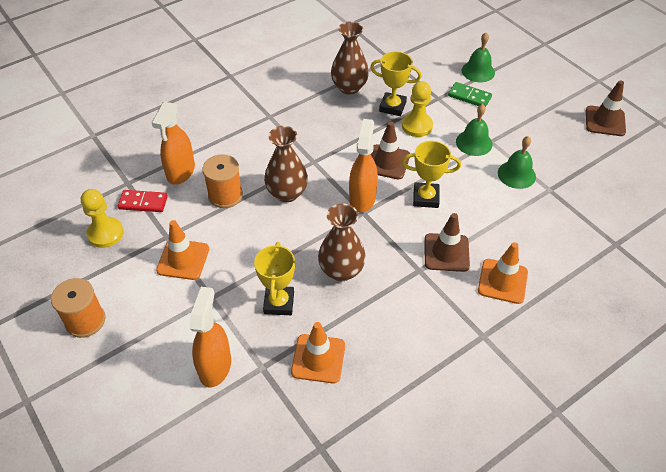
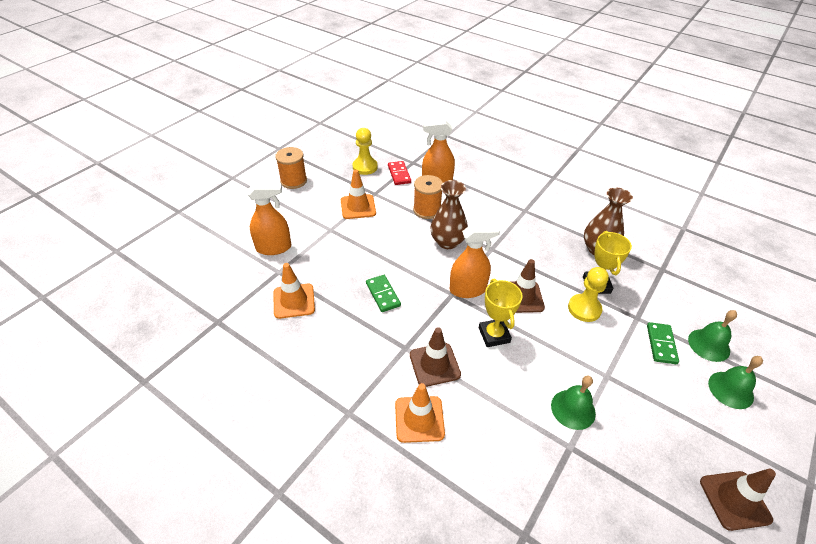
camera: 70 degrees right, 5 degrees down
yellow trophy [254,242,295,315] -> none
brown vase [318,203,366,281] -> green domino [366,275,401,312]
green bell [456,104,493,156] -> green bell moved to [708,356,763,409]

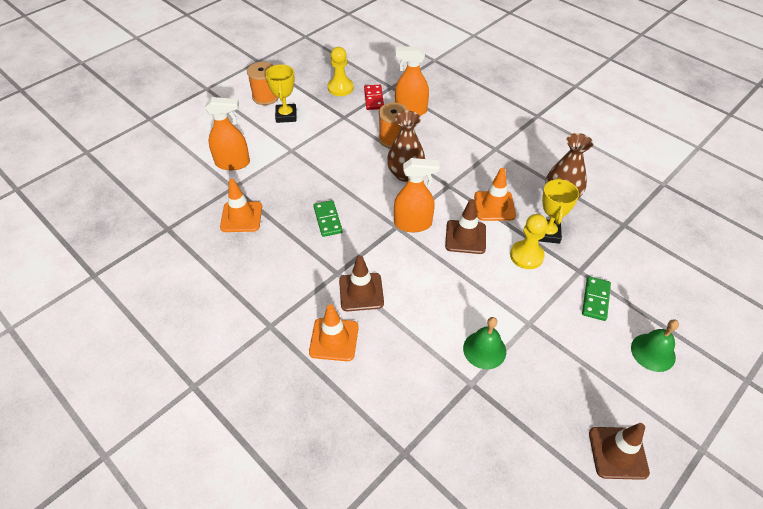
camera: 10 degrees right, 5 degrees up
orange traffic cone [341,170,376,219] -> orange traffic cone moved to [474,168,516,221]
yellow trophy [479,279,522,347] -> yellow trophy moved to [265,64,296,123]
green bell [688,310,737,362] -> none

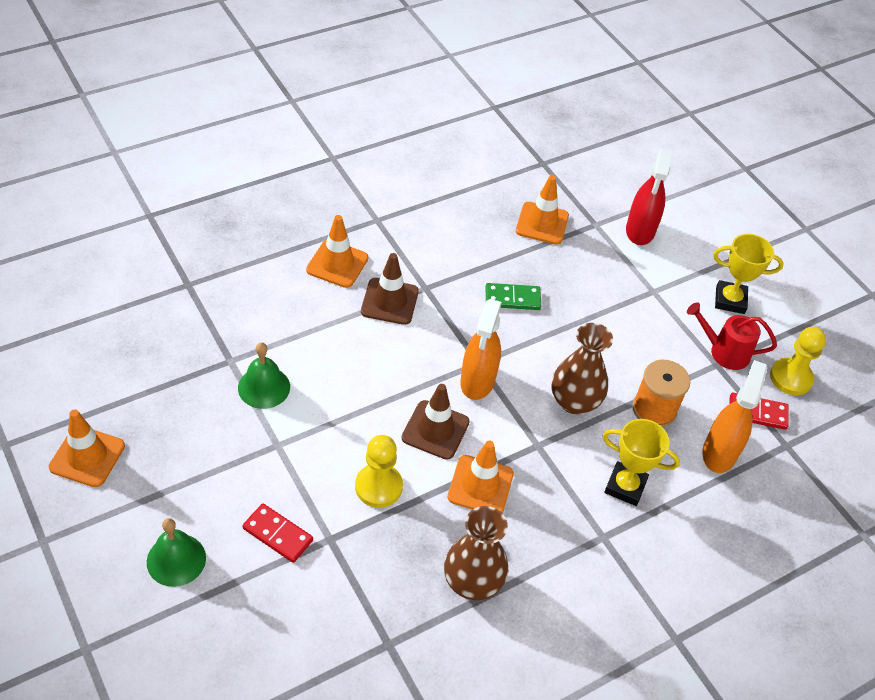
camera: 100 degrees right, 0 degrees up
orange spray bottle [205,97,250,170] -> red spray bottle [626,149,672,245]
orange spool [247,62,279,105] -> none
yellow trophy [539,178,579,244] -> yellow trophy moved to [602,419,680,506]
green domino [582,276,611,321] -> red domino [242,503,313,563]
brown traffic cone [589,423,650,480] -> orange traffic cone [49,409,125,487]
none -> red watering can [687,302,777,370]

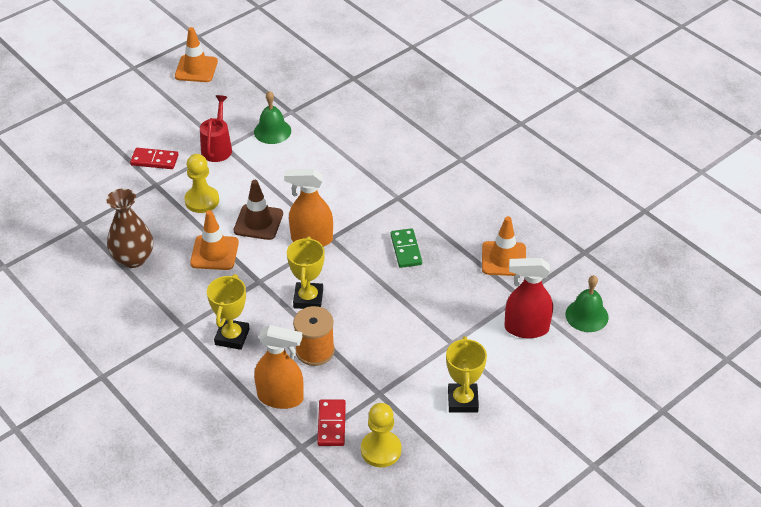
camera: 85 degrees right, 5 degrees down
green bell [147,518,206,587] -> green bell moved to [565,275,609,332]
red domino [242,503,313,563] -> red domino turned 75 degrees clockwise [130,148,178,169]
orange traffic cone [306,215,368,288] -> none
brown traffic cone [361,253,419,325] -> none
brown vase [551,323,613,414] -> yellow trophy [287,236,325,309]
red watering can [687,302,777,370] -> red watering can moved to [200,95,232,162]

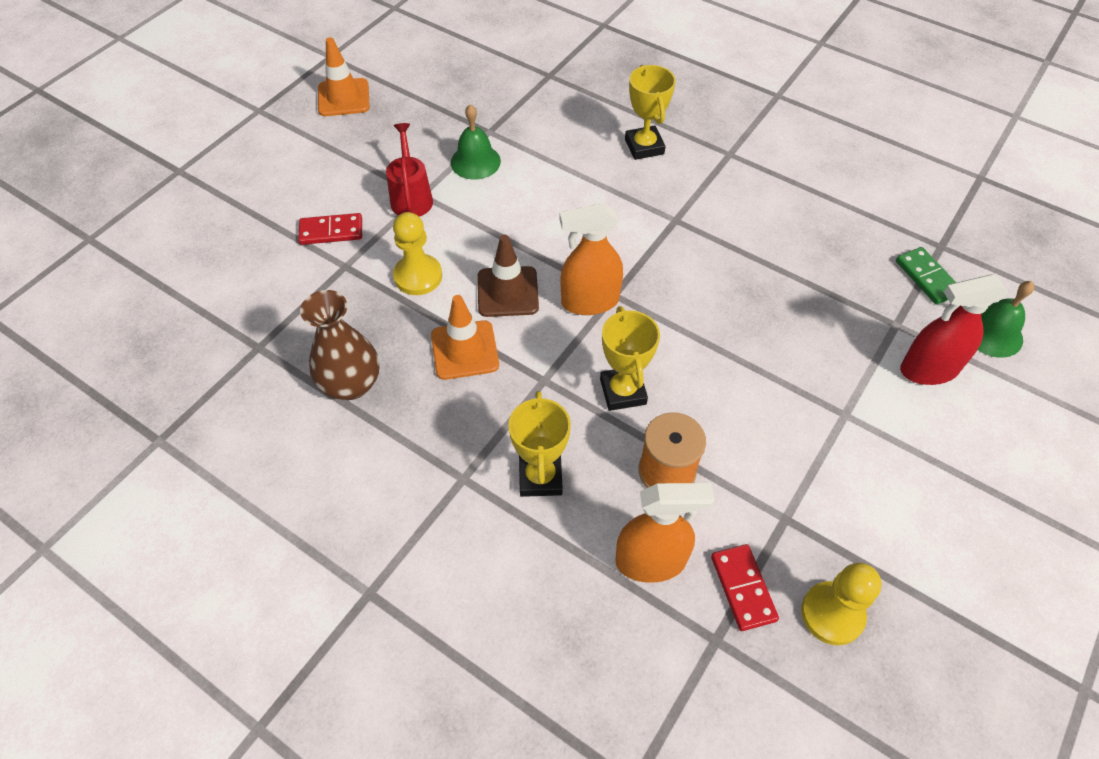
camera: 15 degrees left, 10 degrees up
green domino [390,228,422,268] -> green domino moved to [896,247,957,305]
yellow trophy [446,336,487,413] -> yellow trophy moved to [625,65,676,160]
orange traffic cone [482,216,526,276] -> none

